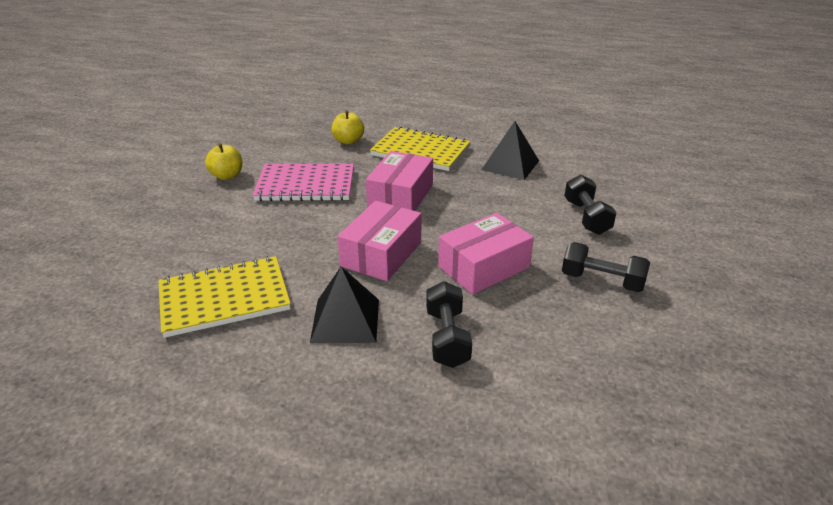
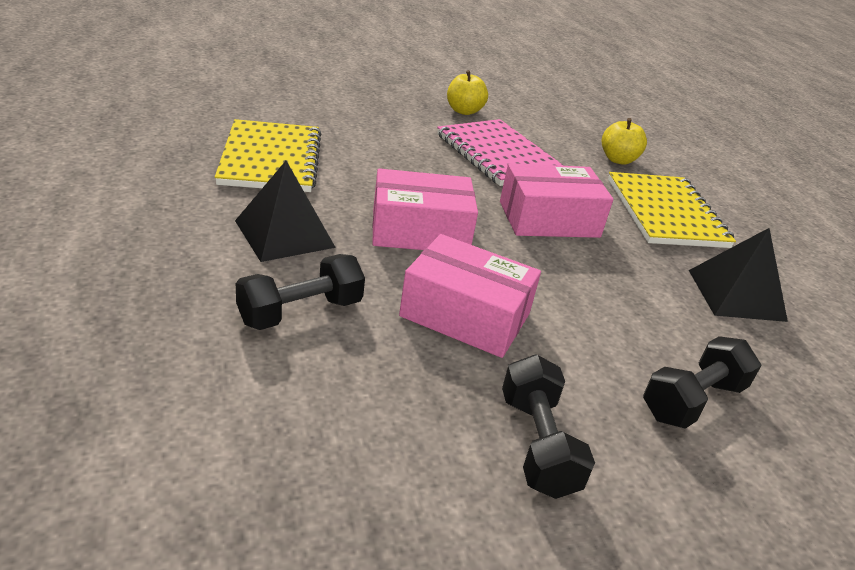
camera: 55 degrees right, 0 degrees up
yellow notebook [159,256,291,338] -> yellow notebook turned 45 degrees clockwise [215,119,321,192]

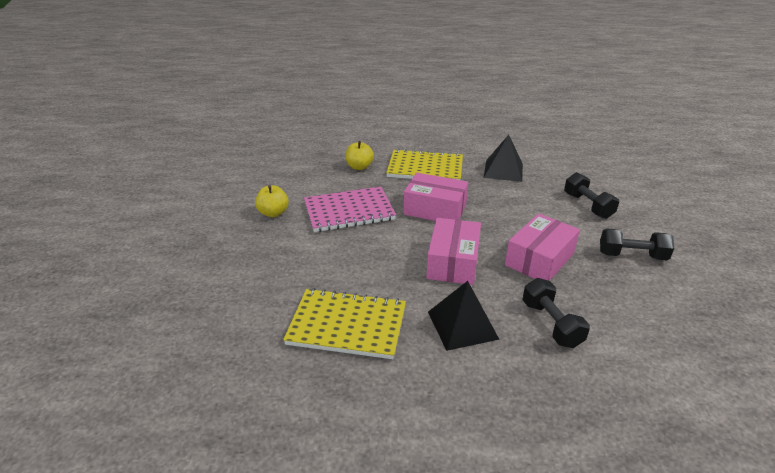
camera: 70 degrees left, 0 degrees up
pink box [500,163,613,238] -> pink box turned 75 degrees counterclockwise [404,173,468,221]

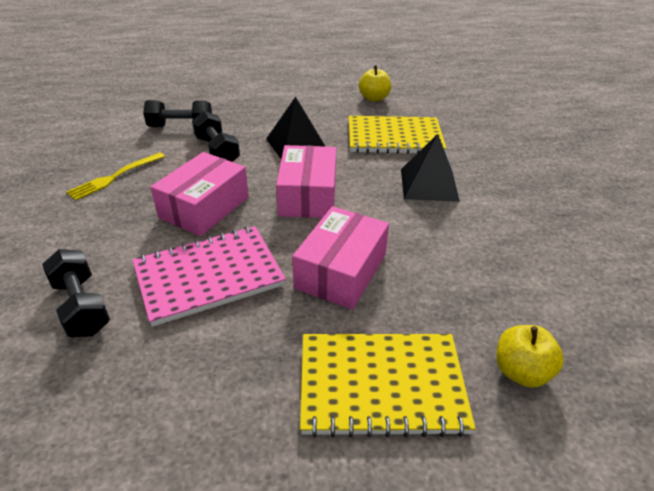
camera: 170 degrees right, 5 degrees up
yellow apple [255,185,289,217] -> yellow apple moved to [359,66,391,102]
pink notebook [304,186,396,232] -> pink notebook moved to [132,226,286,327]
pink box [404,173,468,221] -> pink box turned 75 degrees counterclockwise [292,206,389,310]
black pyramid [484,135,523,182] -> black pyramid moved to [401,134,460,202]
black dumbbell [600,228,674,260] -> black dumbbell moved to [143,100,212,127]
none -> yellow fork [66,152,165,200]

